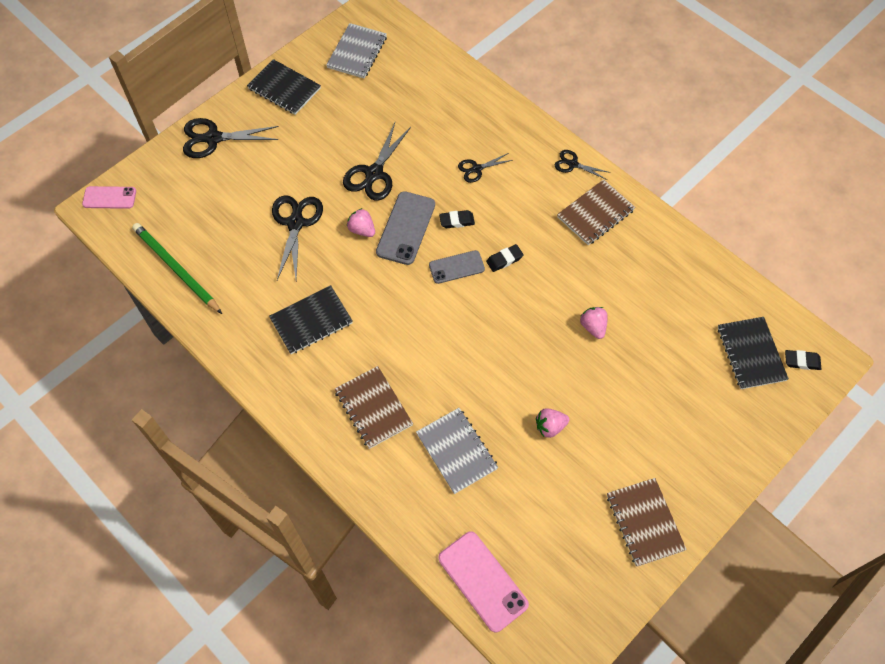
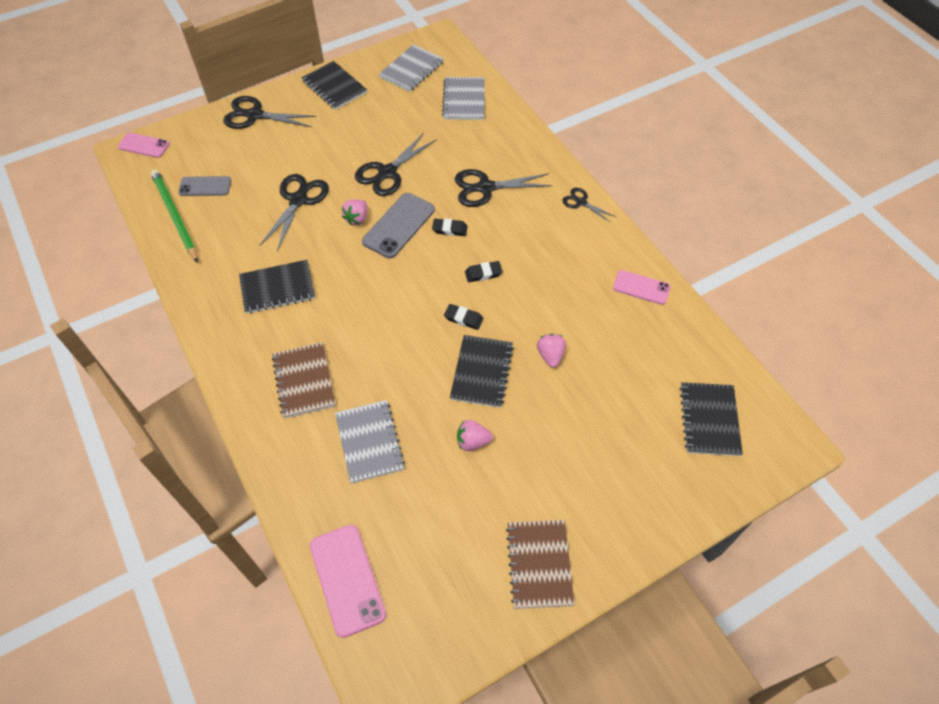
camera: 15 degrees right, 5 degrees down
pink strawberry [347,208,375,237] -> pink strawberry turned 120 degrees counterclockwise [342,199,367,225]
grey phone [429,250,485,284] -> grey phone moved to [178,176,231,196]
black scissors [458,153,513,183] -> black scissors [455,169,553,207], size x1.77
brown notebook [557,179,635,245] -> none
black eraser [785,350,821,370] -> black eraser moved to [444,304,483,330]
none -> grey notebook [442,77,485,120]
none -> black notebook [450,335,514,408]
none -> pink phone [613,270,671,305]

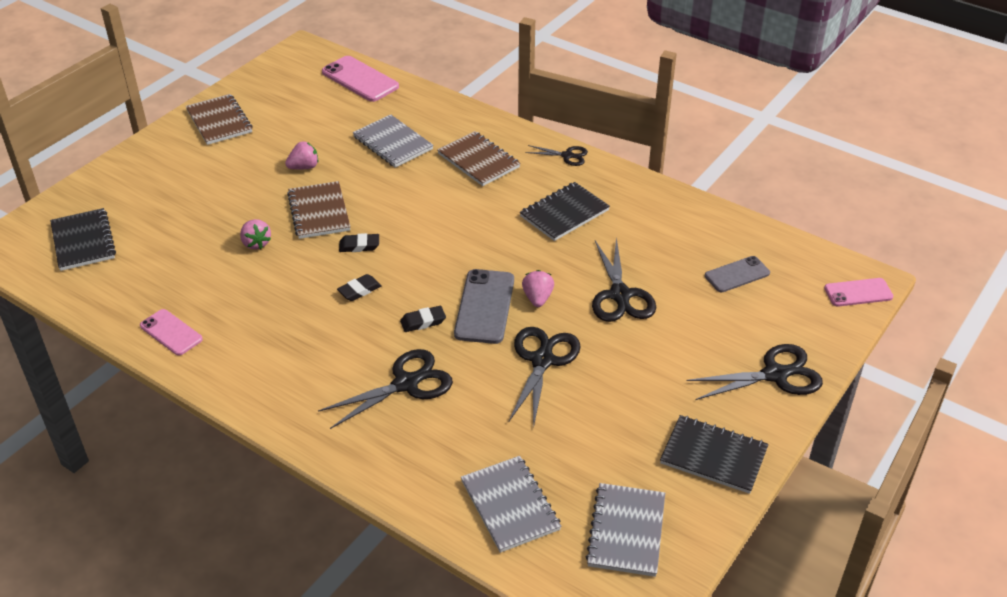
camera: 155 degrees right, 15 degrees down
green pencil [151,169,198,263] -> none
black notebook [450,335,514,408] -> brown notebook [287,181,350,239]
black scissors [562,188,616,223] -> black scissors moved to [526,145,588,166]
pink phone [613,270,671,305] -> pink phone turned 45 degrees clockwise [140,309,203,355]

